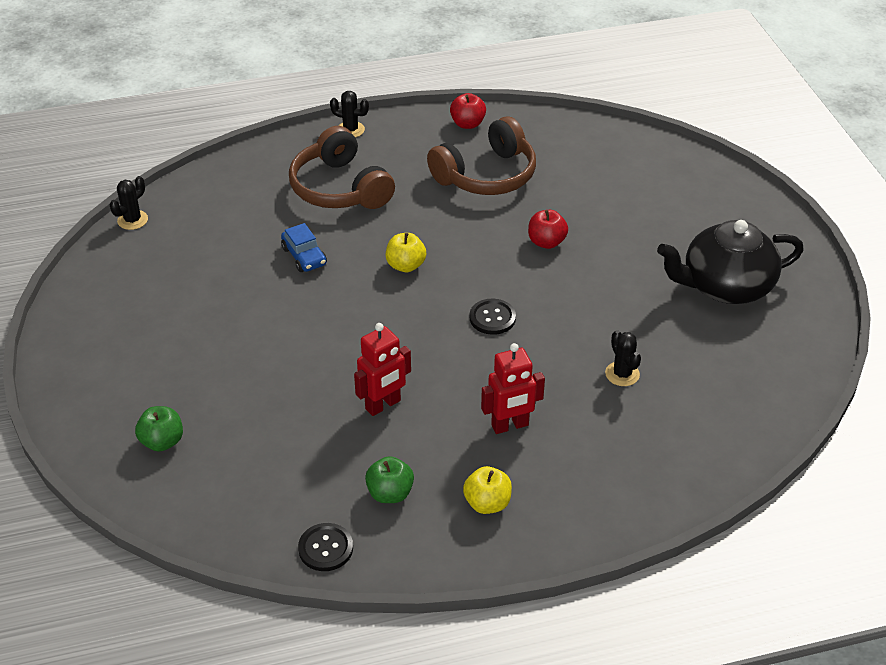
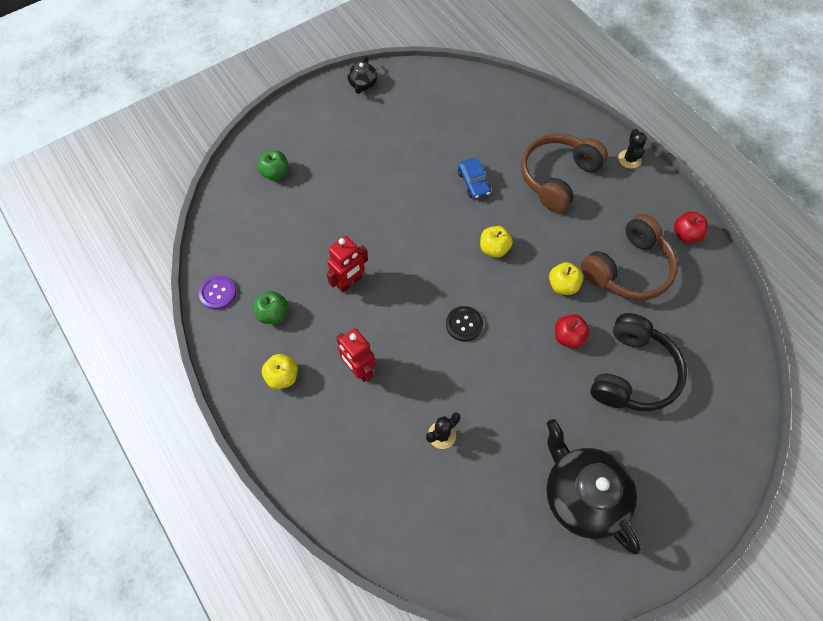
camera: 70 degrees right, 20 degrees up
black cactus [109,176,148,230] -> none
blue car [281,223,327,272] -> blue car turned 60 degrees counterclockwise [458,158,491,199]
black button [298,523,353,571] -> purple button [199,275,236,309]
red robot [354,323,411,416] -> red robot turned 75 degrees counterclockwise [326,236,368,293]
brown headphones [427,116,536,195] -> brown headphones turned 75 degrees counterclockwise [581,214,678,301]
none -> black teapot [347,56,377,94]
none -> yellow apple [549,262,583,295]
none -> black headphones [590,313,687,411]

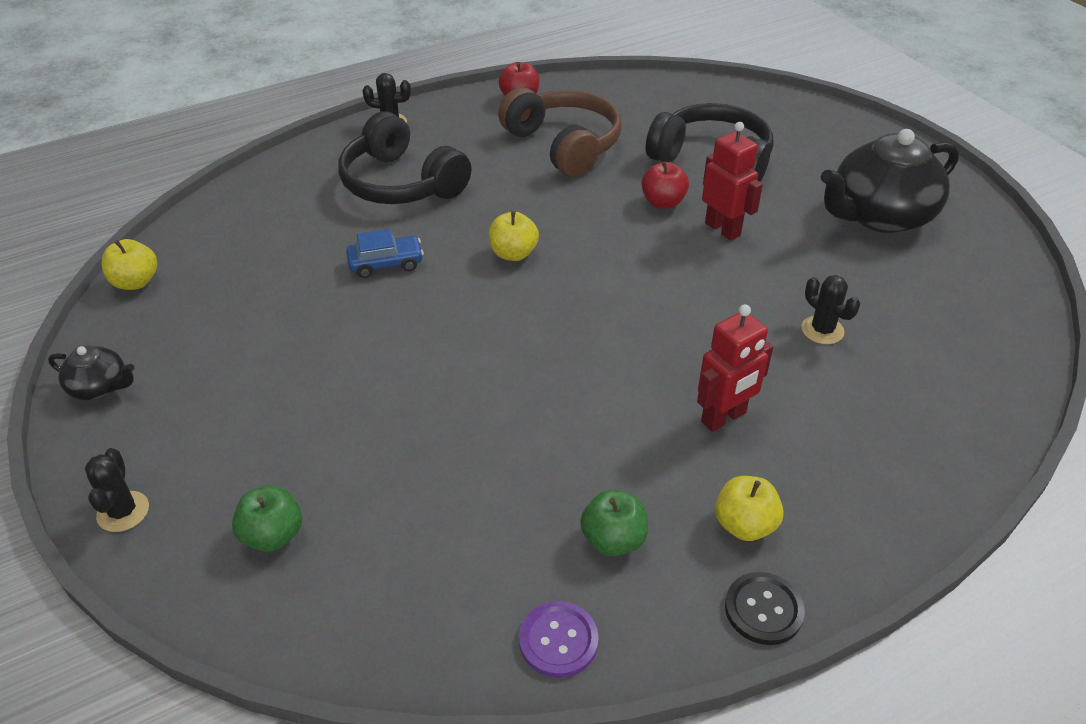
camera: 85 degrees left, 20 degrees down
red robot [326,236,368,293] -> red robot moved to [702,122,763,241]
black button [446,306,483,342] -> black button moved to [725,572,805,645]
brown headphones [521,134,608,213] -> black headphones [338,111,471,204]
yellow apple [549,262,583,295] -> yellow apple moved to [101,239,157,290]
none -> black cactus [85,448,149,532]

